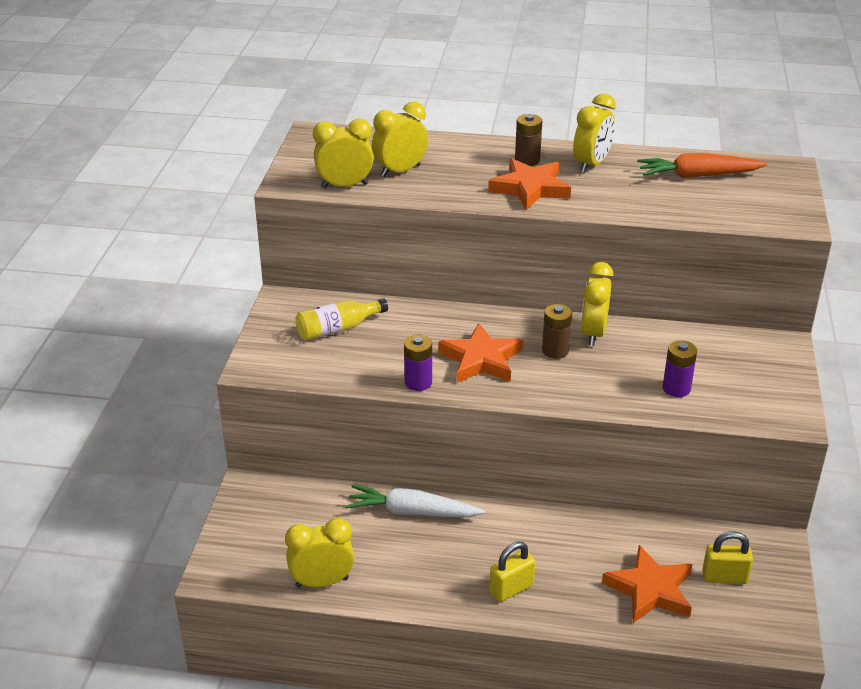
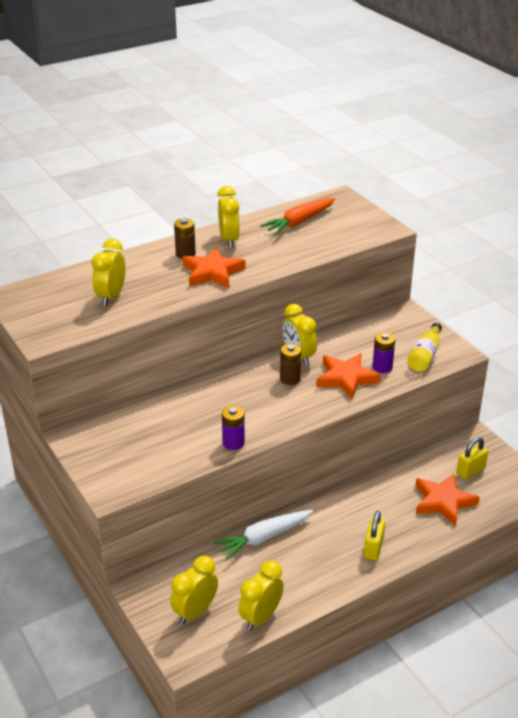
camera: 40 degrees left, 0 degrees up
yellow bottle [295,298,388,341] -> yellow bottle moved to [407,323,442,372]
yellow clock [313,119,374,188] -> yellow clock moved to [170,556,218,625]
orange star [438,323,523,383] -> orange star moved to [316,353,381,400]

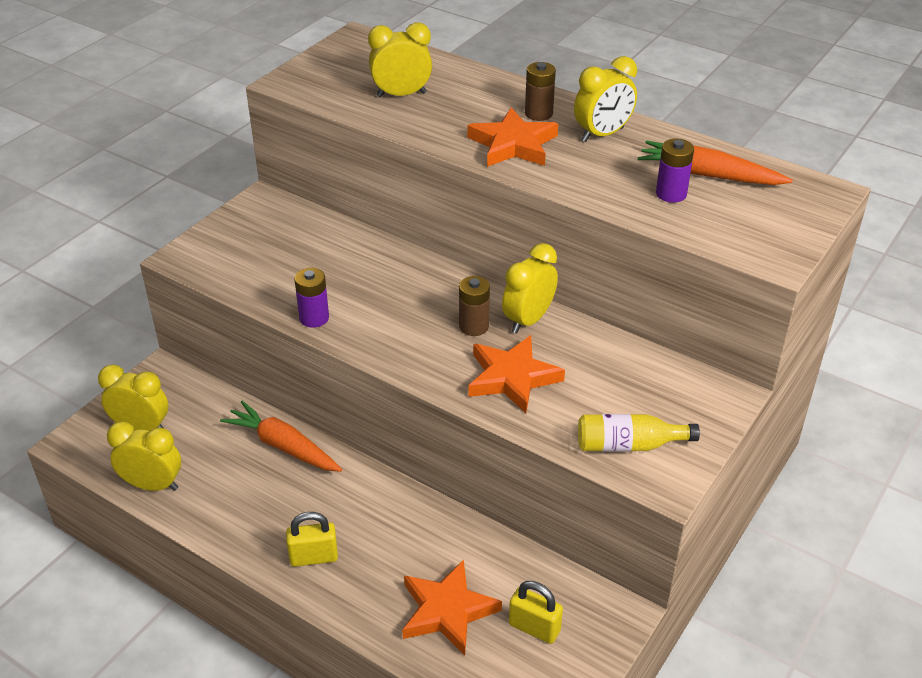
camera: 65 degrees right, 5 degrees up
white carrot [214,510,314,560] -> orange carrot [220,401,342,472]
purple battery [372,332,395,373] -> purple battery moved to [656,139,694,203]

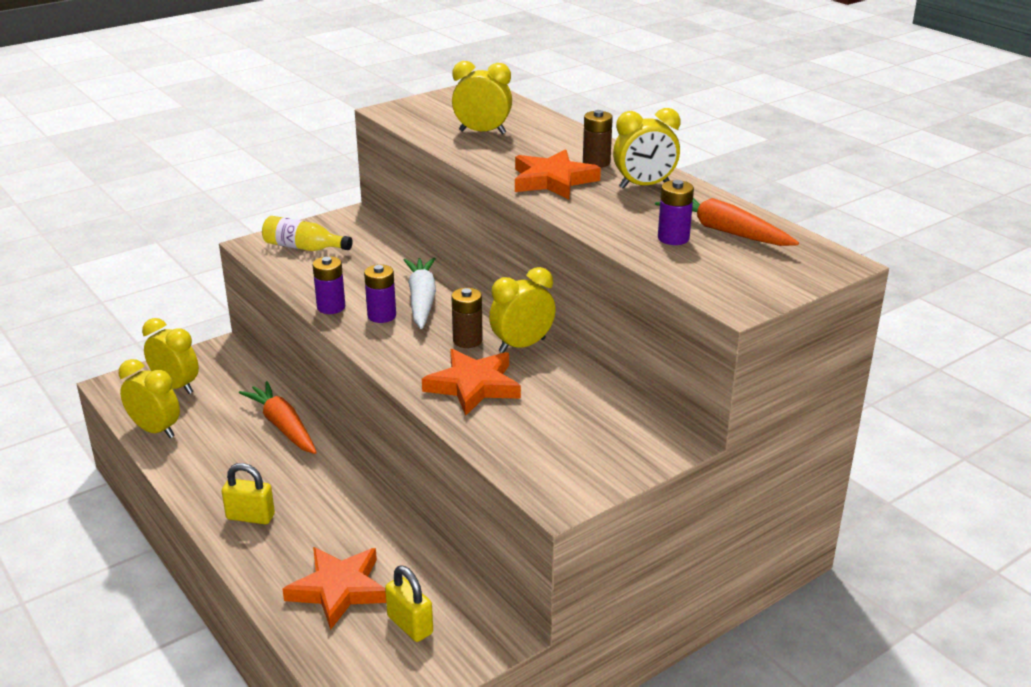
camera: 20 degrees right, 10 degrees down
yellow bottle [578,414,700,452] -> yellow bottle moved to [262,216,353,251]
none -> purple battery [364,264,396,323]
none -> white carrot [404,258,436,329]

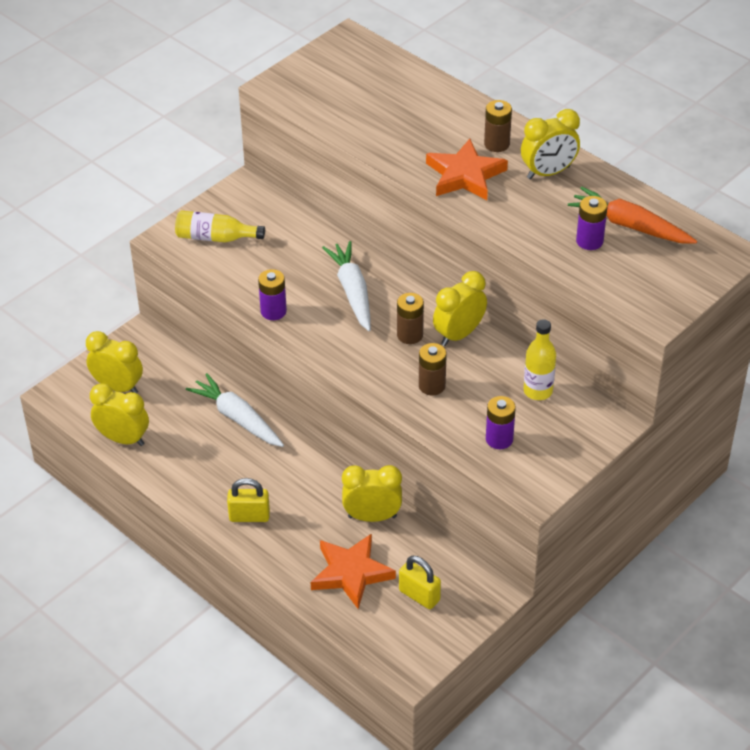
camera: 10 degrees left, 15 degrees up
orange carrot [239,381,317,454] -> white carrot [186,373,284,447]
purple battery [364,264,396,323] -> purple battery moved to [486,396,516,449]
orange star [422,349,521,416] -> brown battery [419,343,447,395]
yellow clock [452,61,512,134] -> yellow clock moved to [342,465,402,522]
none -> yellow bottle [524,319,556,400]

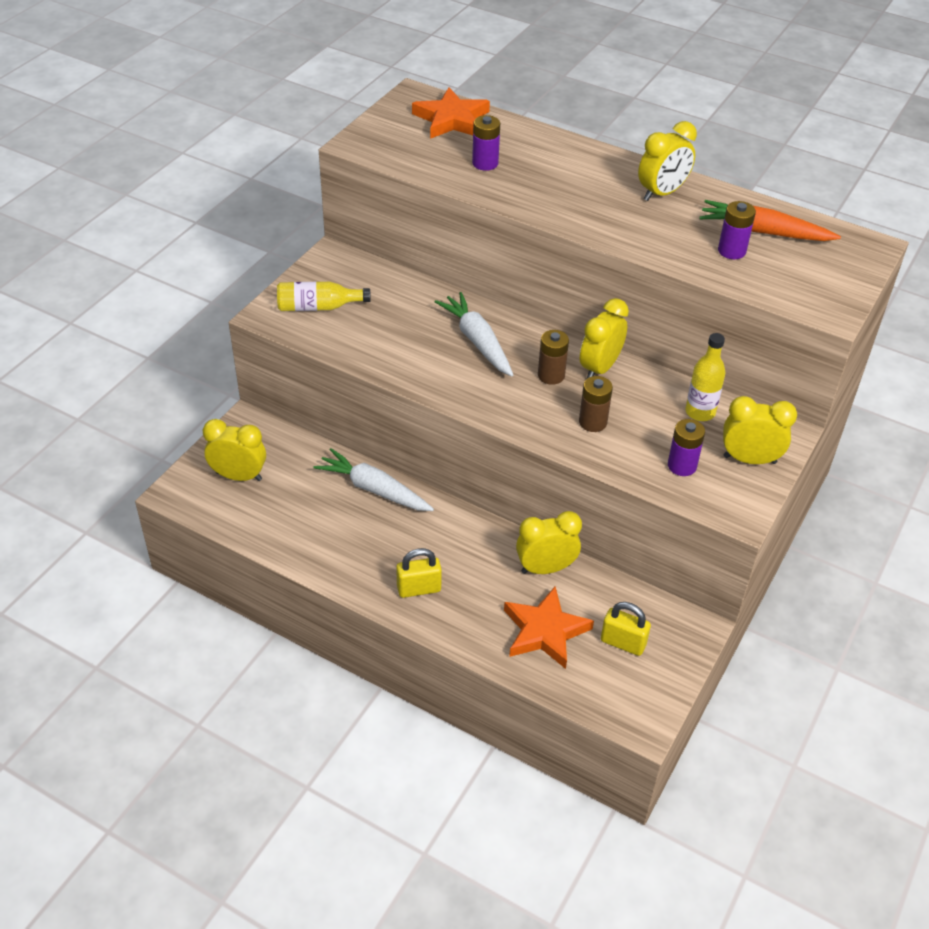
camera: 15 degrees left, 0 degrees up
yellow clock [90,383,149,446] -> yellow clock moved to [723,396,797,464]
purple battery [258,269,287,320] -> purple battery moved to [472,115,500,171]
orange star [426,139,508,200] -> orange star moved to [412,87,490,139]
brown battery [484,100,512,152] -> none

